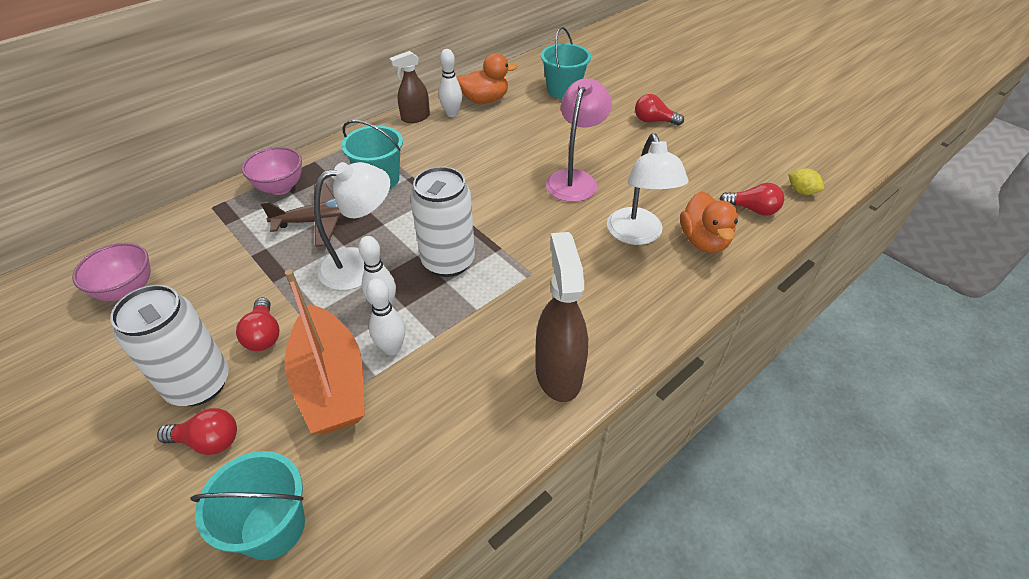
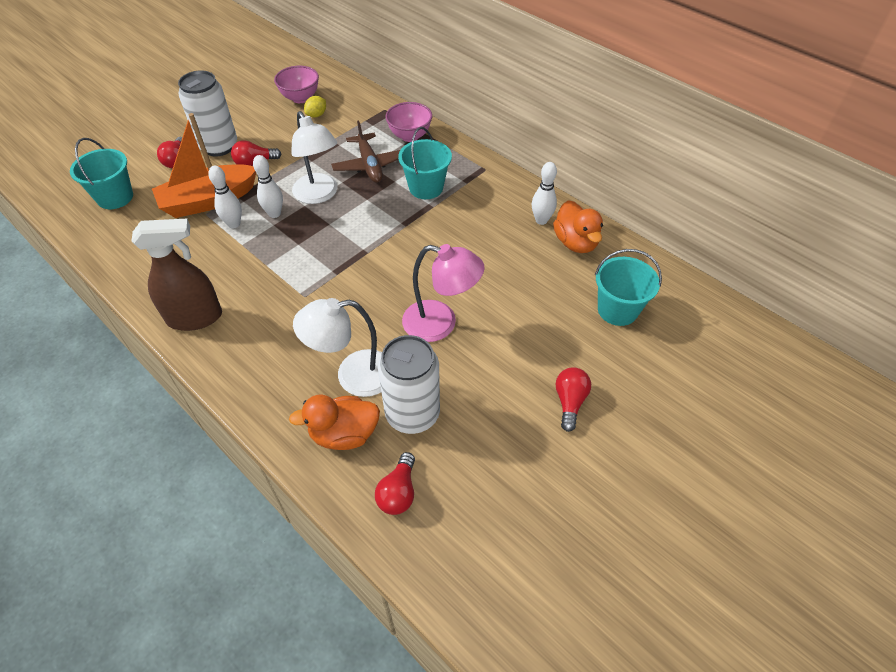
camera: 85 degrees right, 5 degrees up
brown spray bottle [390,51,430,123] -> none
white can [411,166,475,277] -> white can moved to [378,335,440,434]
yellow lemon [788,168,824,195] -> yellow lemon moved to [304,96,326,117]

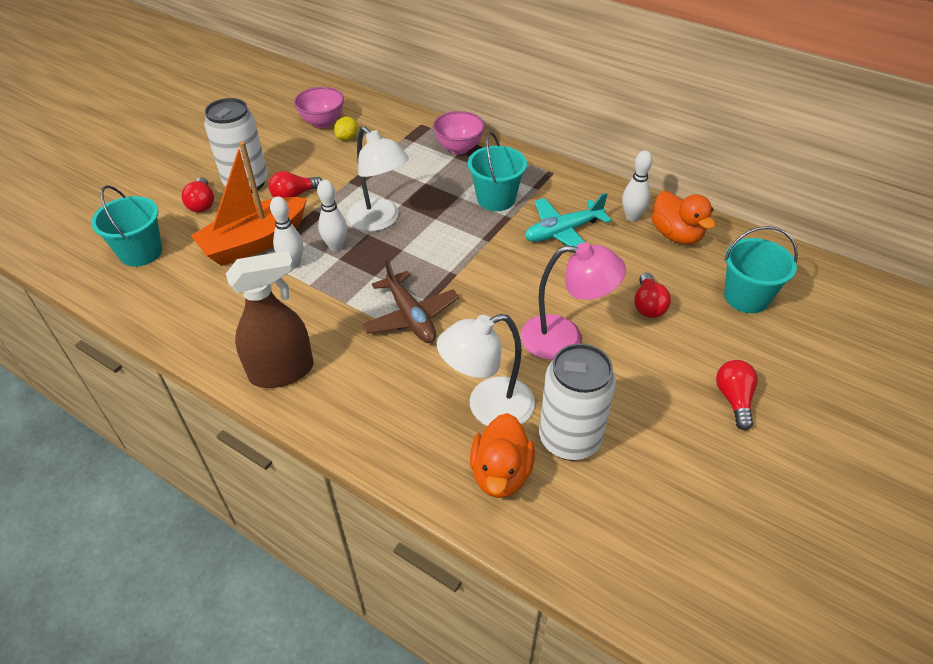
camera: 10 degrees left, 5 degrees down
orange duck [289,395,380,450] -> orange duck turned 60 degrees counterclockwise [470,413,535,498]
brown plane [331,120,400,183] -> brown plane moved to [361,260,459,343]
red light bulb [375,452,415,515] -> red light bulb moved to [634,272,671,318]
none -> turquoise plane [525,193,611,247]

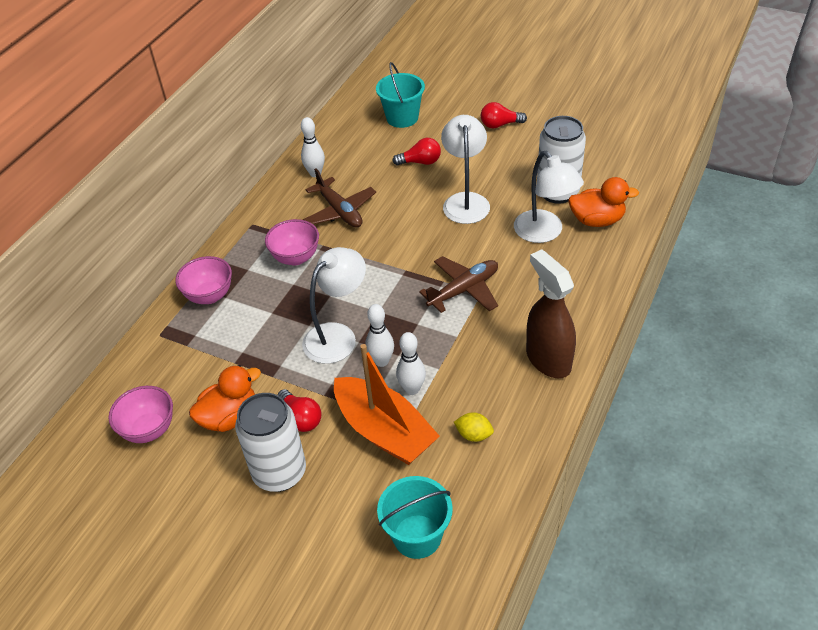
camera: 95 degrees left, 0 degrees up
red light bulb [181,177,214,212] -> none
yellow lemon [334,117,358,141] -> yellow lemon moved to [454,413,494,442]
turquoise bucket [468,131,527,211] -> pink bowl [265,219,319,266]
pink lamp [521,242,626,360] -> white lamp [441,115,490,224]
turquoise plane [525,193,611,247] -> brown plane [303,169,376,228]
orange duck [652,191,716,244] -> orange duck moved to [189,365,261,432]

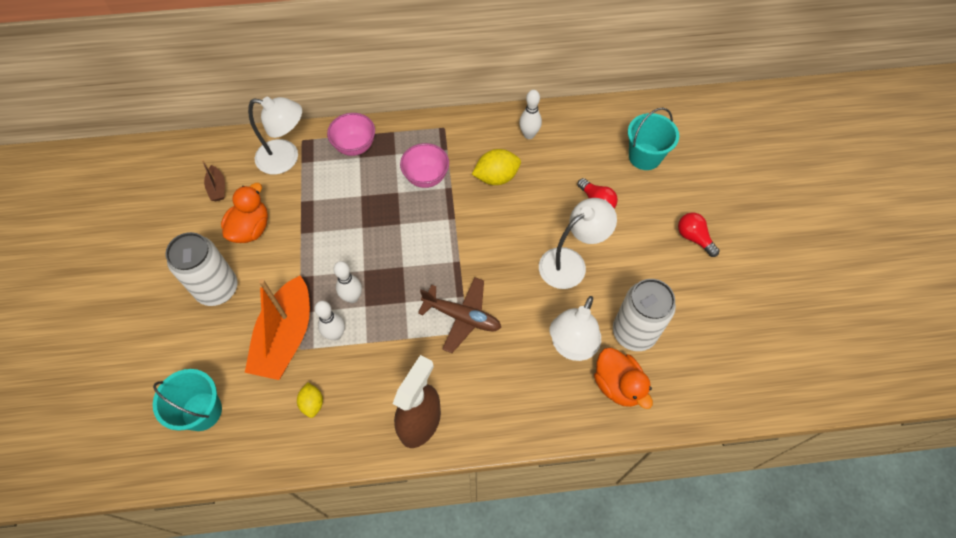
camera: 55 degrees right, 15 degrees up
pink bowl [109,386,173,443] -> brown boat [202,160,225,201]
orange duck [189,365,261,432] -> orange duck turned 90 degrees counterclockwise [221,183,268,243]
red light bulb [278,389,321,432] -> none
white lamp [302,247,366,364] -> white lamp moved to [248,97,302,175]
brown plane [303,169,376,228] -> yellow lemon [472,149,521,185]

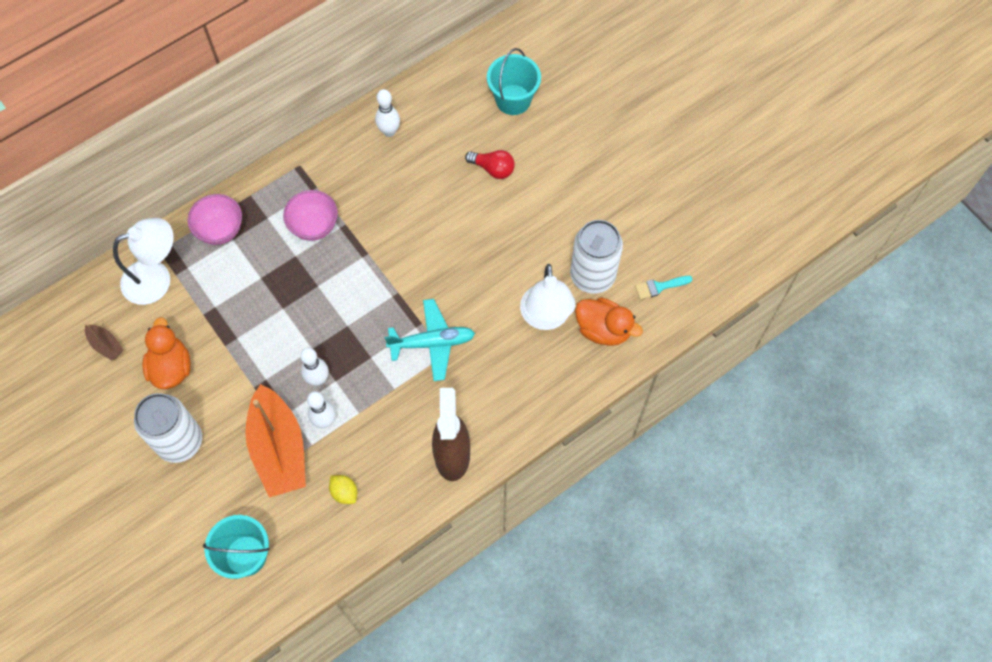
camera: 30 degrees left, 5 degrees up
brown plane [418,277,501,353] -> turquoise plane [385,299,475,381]
yellow lemon [472,149,521,185] -> none
white lamp [539,198,617,289] -> none
red light bulb [678,213,720,257] -> none
none -> turquoise brush [635,276,692,299]

